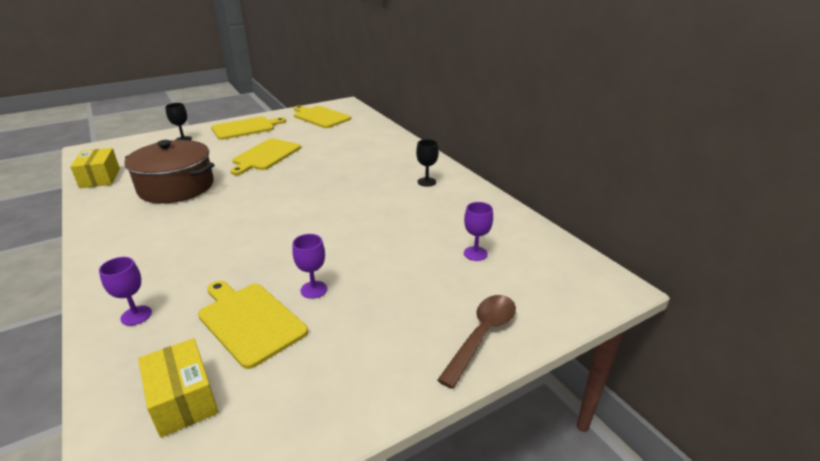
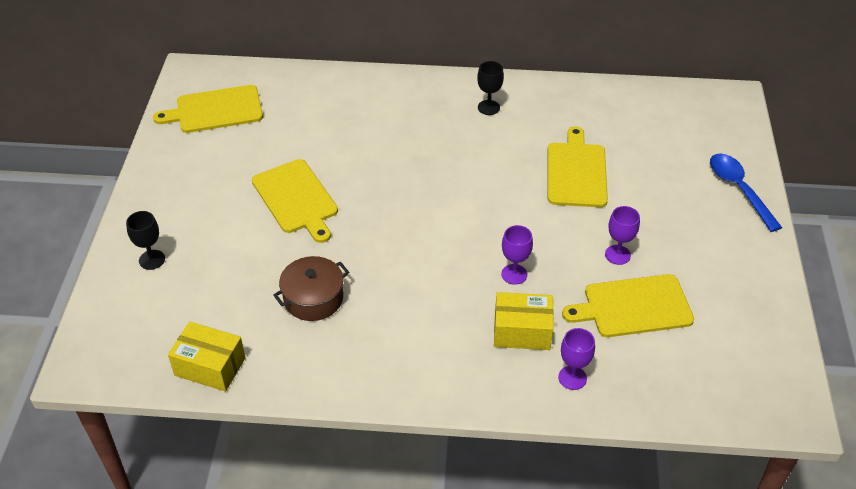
camera: 55 degrees left, 15 degrees up
brown pot [124,140,215,204] -> brown pot [273,256,349,321], size x0.60
yellow box [138,338,218,438] -> yellow box moved to [494,292,554,350]
yellow cutting board [211,116,286,140] -> yellow cutting board moved to [548,126,608,207]
brown spoon [437,295,516,389] -> blue spoon [710,153,782,232]
purple goblet [464,202,493,261] -> purple goblet moved to [501,225,533,285]

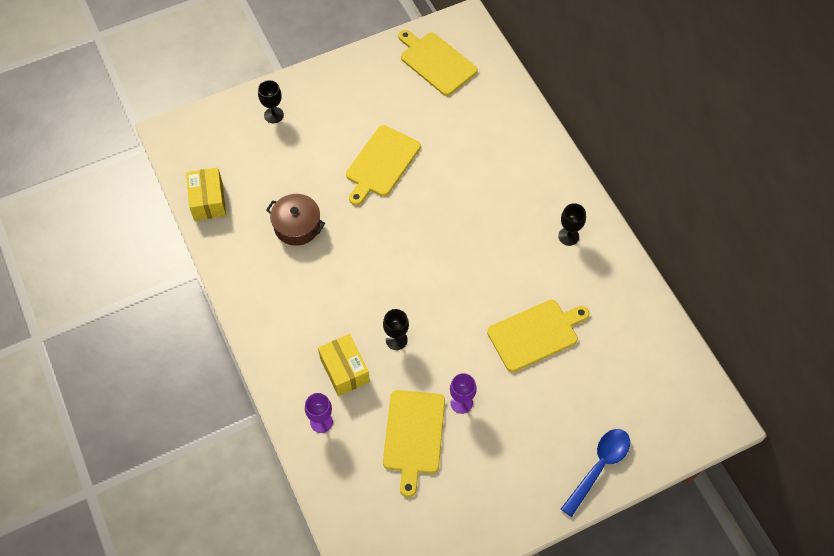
camera: 60 degrees right, 15 degrees up
purple goblet [501,225,533,285] -> black goblet [383,309,409,350]
yellow cutting board [562,274,694,337] -> yellow cutting board turned 135 degrees counterclockwise [383,390,445,497]

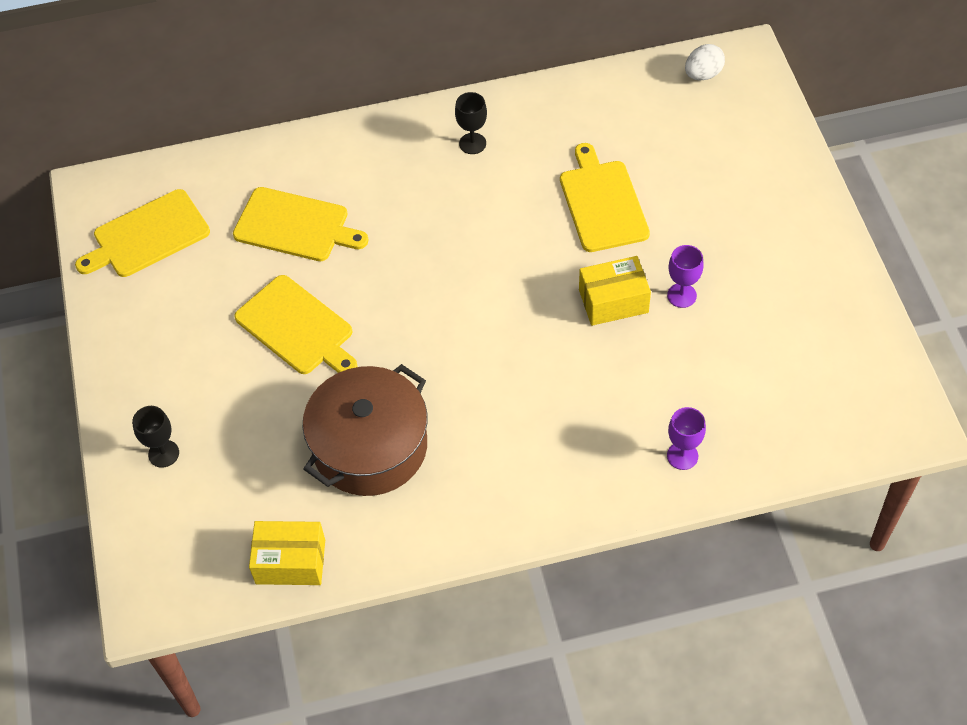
camera: 75 degrees left, 5 degrees down
brown pot [266,194,325,246] -> brown pot [303,364,427,496], size x1.66
yellow box [318,334,370,396] -> yellow box moved to [579,256,651,326]
black goblet [383,309,409,350] -> none
yellow cutting board [383,390,445,497] -> yellow cutting board moved to [233,187,368,261]
blue spoon [561,429,630,517] -> none
none -> white egg [685,44,725,80]

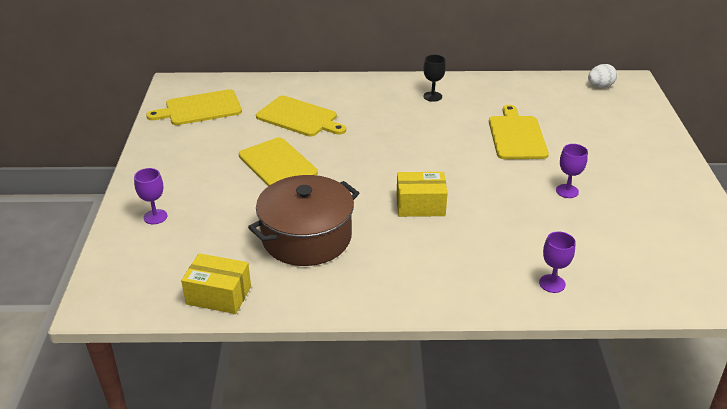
camera: 10 degrees right, 20 degrees down
black goblet [132,406,179,468] -> purple goblet [134,168,167,224]
yellow box [579,256,651,326] -> yellow box moved to [397,172,448,217]

